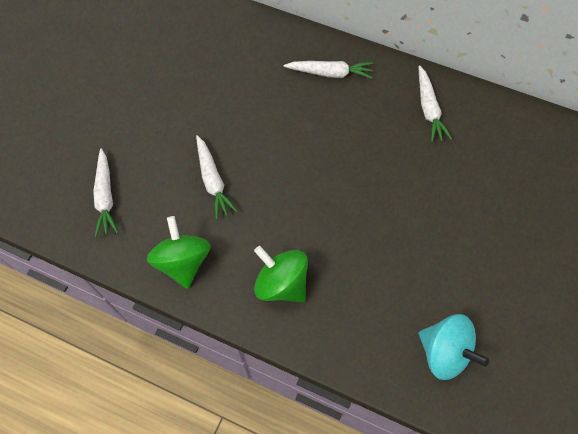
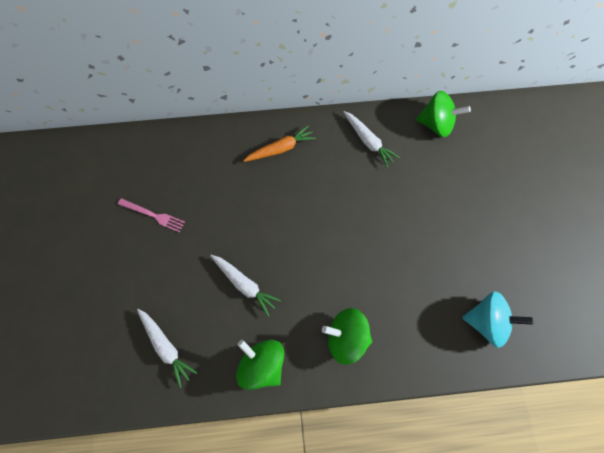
camera: 30 degrees left, 5 degrees up
white carrot [284,61,373,79] -> orange carrot [243,125,316,162]
none -> pink fork [118,198,185,233]
none -> green spinning top [416,91,471,137]

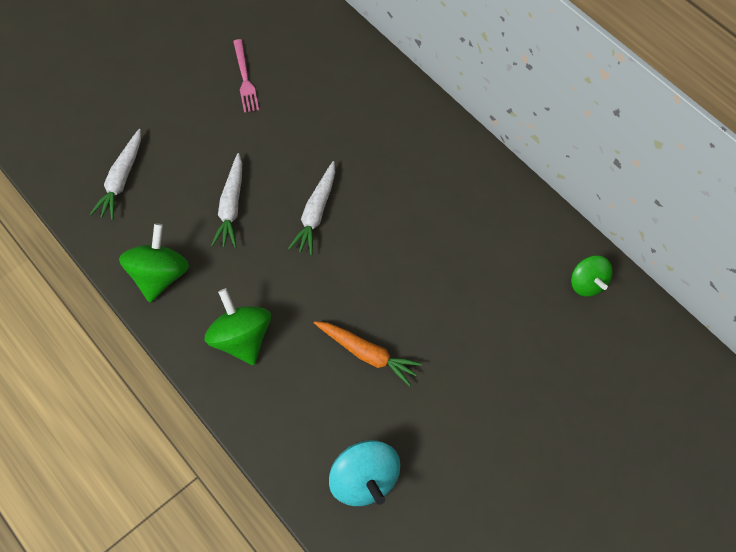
camera: 55 degrees right, 5 degrees down
orange carrot [243,125,316,162] -> orange carrot moved to [314,321,422,387]
white carrot [343,111,400,168] -> white carrot moved to [288,161,335,255]
green spinning top [416,91,471,137] -> green spinning top [571,255,613,296], size x0.66

